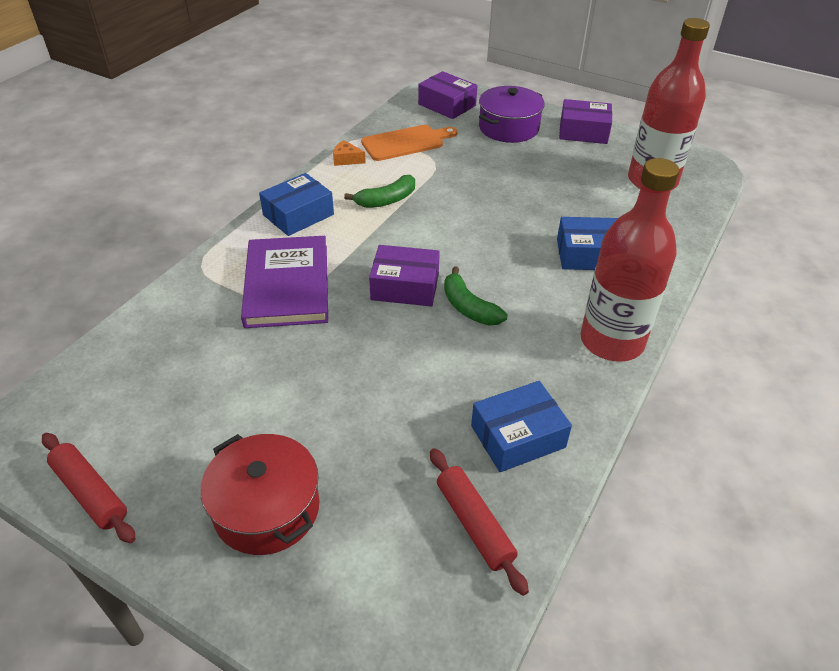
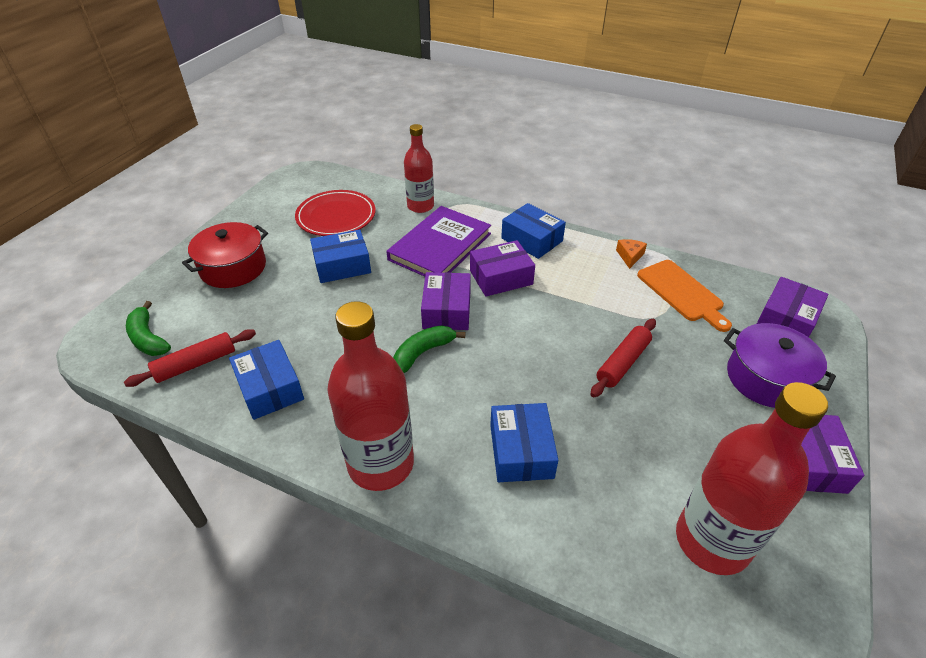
camera: 85 degrees right, 0 degrees up
red rolling pin [42,433,135,543] -> red rolling pin moved to [590,319,656,397]
purple book [241,236,328,328] -> purple book turned 45 degrees counterclockwise [386,206,491,277]
green banana [344,175,415,208] -> green banana moved to [126,301,171,356]
none -> red plate [295,190,376,236]
none -> blue box [310,229,371,283]
none -> red bottle [404,124,434,213]
none -> purple box [470,240,535,297]

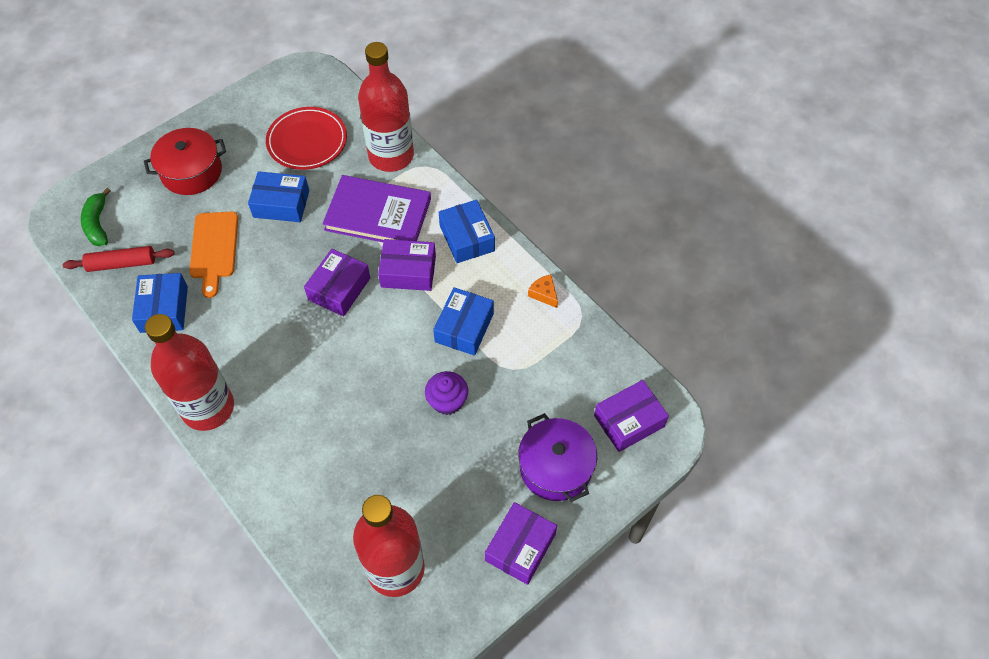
camera: 25 degrees right, 15 degrees up
purple book [386,206,491,277] -> purple book turned 45 degrees clockwise [322,175,431,242]
green banana [393,325,465,373] -> none
red bottle [404,124,434,213] -> red bottle [358,42,414,172], size x1.61
blue box [490,403,558,482] -> blue box moved to [433,287,494,356]
red rolling pin [590,319,656,397] -> purple cupcake [425,371,468,415]
orange cheese [616,239,647,269] -> orange cheese turned 75 degrees counterclockwise [528,274,558,308]
orange cutting board [637,260,732,332] -> orange cutting board moved to [189,212,238,298]

